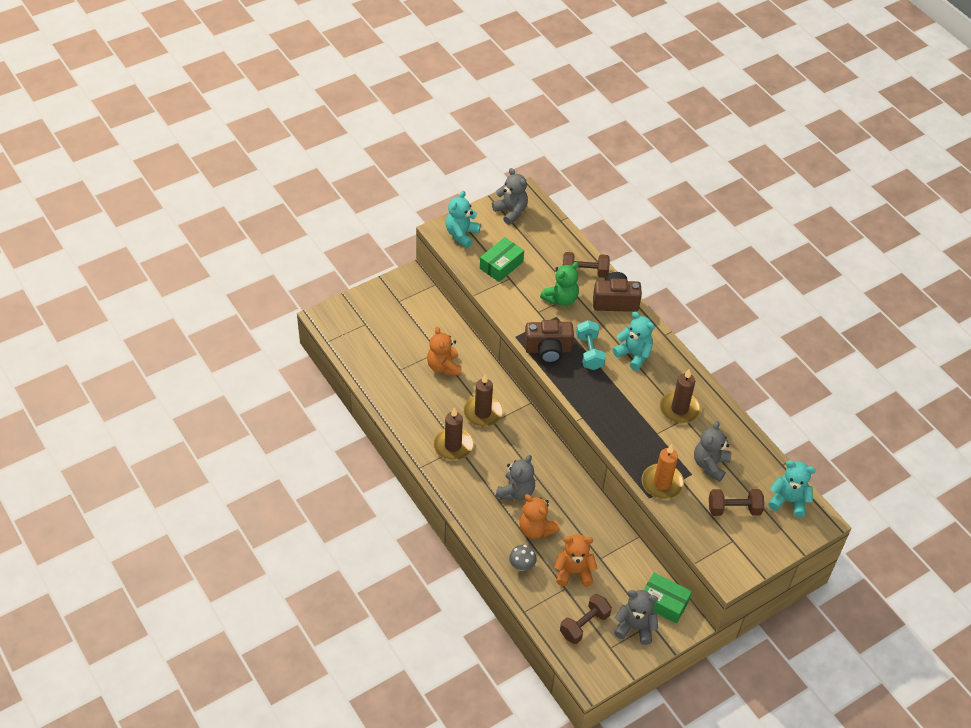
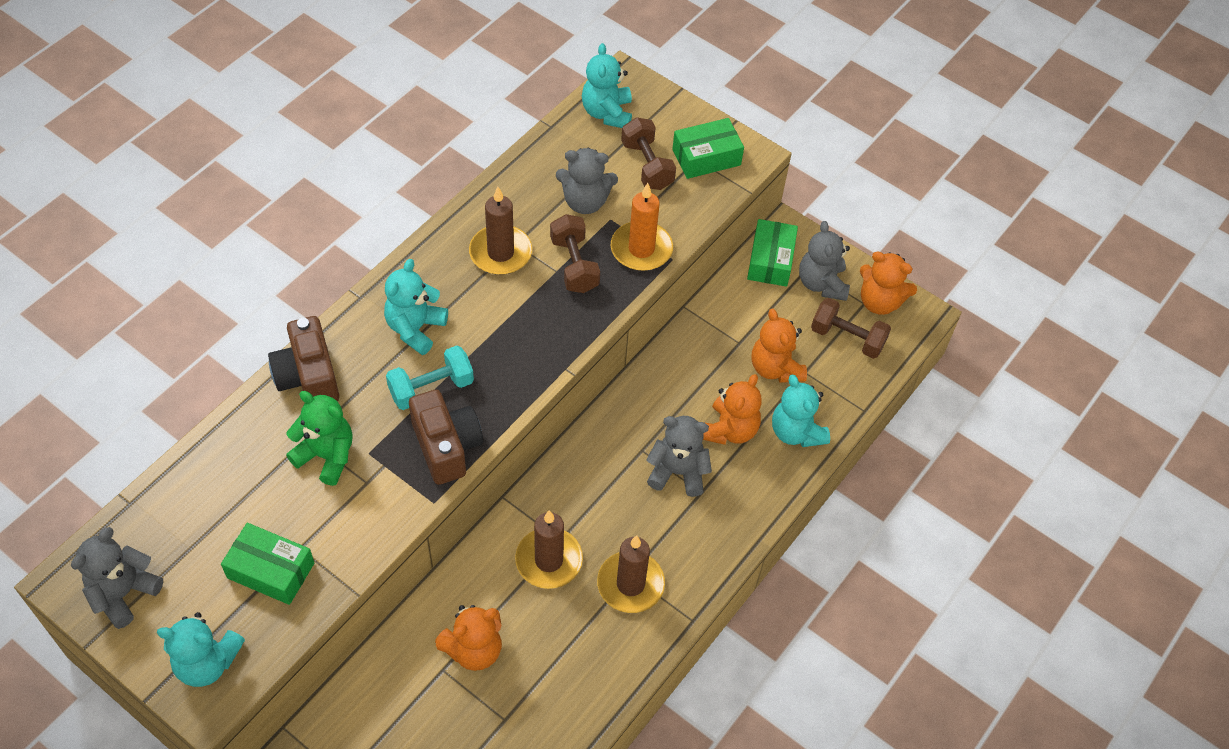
camera: 110 degrees left, 5 degrees up
grey mushroom [509,545,537,571] -> turquoise teddy bear [772,375,830,447]
brown dumbbell [563,252,610,278] -> brown dumbbell moved to [550,214,600,293]
none -> green box [672,118,744,179]
none -> orange teddy bear [860,251,917,315]

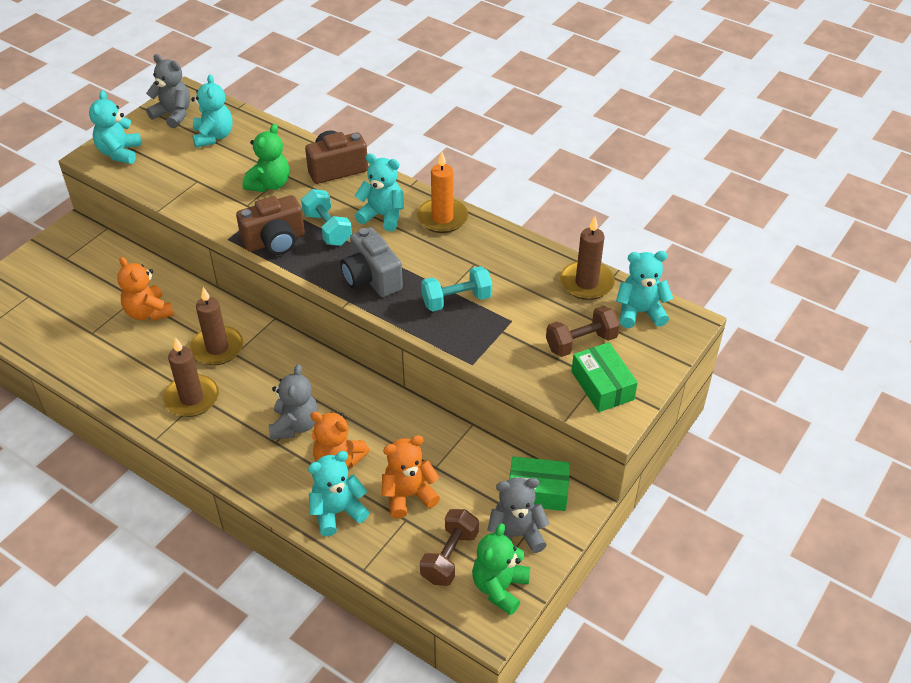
camera: 90 degrees right, 10 degrees down
green box [221,523,314,605] -> none
brown candle [469,187,532,275] -> brown candle moved to [560,216,615,300]
brown dumbbell [550,214,600,293] -> turquoise dumbbell [421,266,492,311]
grey teddy bear [556,148,618,214] -> none
orange candle [611,183,673,271] -> orange candle moved to [417,151,468,233]
orange teddy bear [860,251,917,315] -> green teddy bear [472,523,530,615]
none -> turquoise teddy bear [191,74,233,148]
none -> grey camera [341,227,403,297]

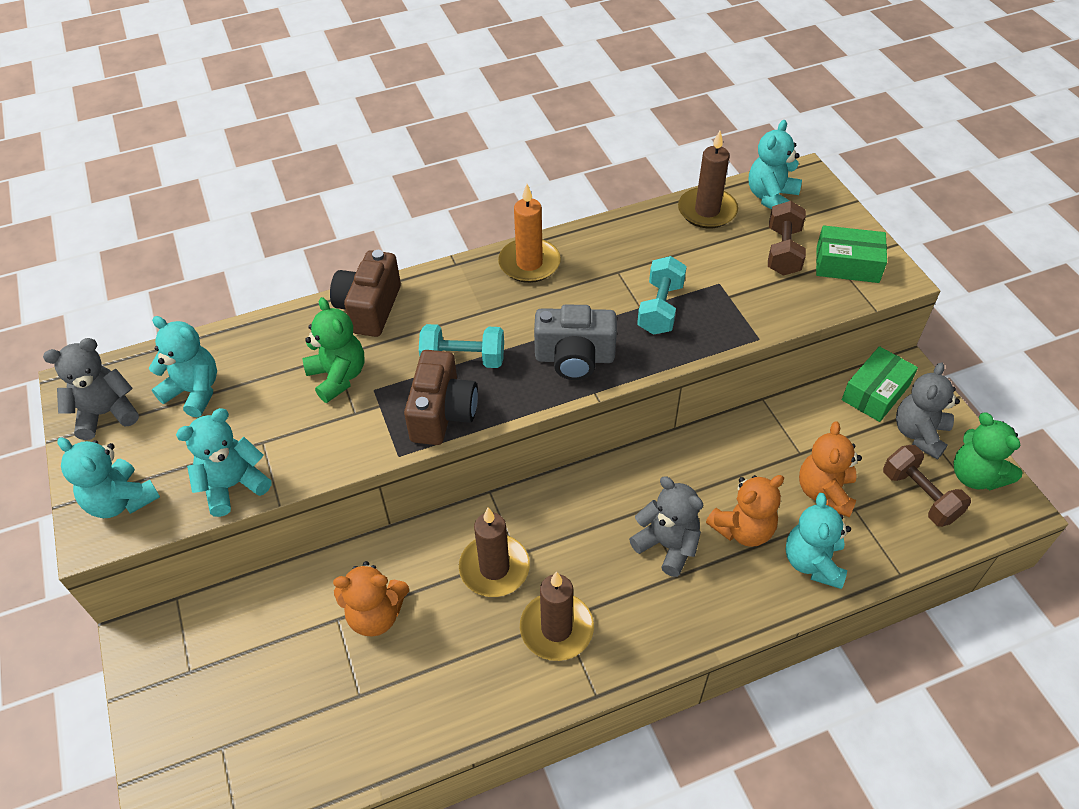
camera: 55 degrees left, 5 degrees up
turquoise teddy bear [355,153,404,231] -> turquoise teddy bear moved to [176,408,272,517]

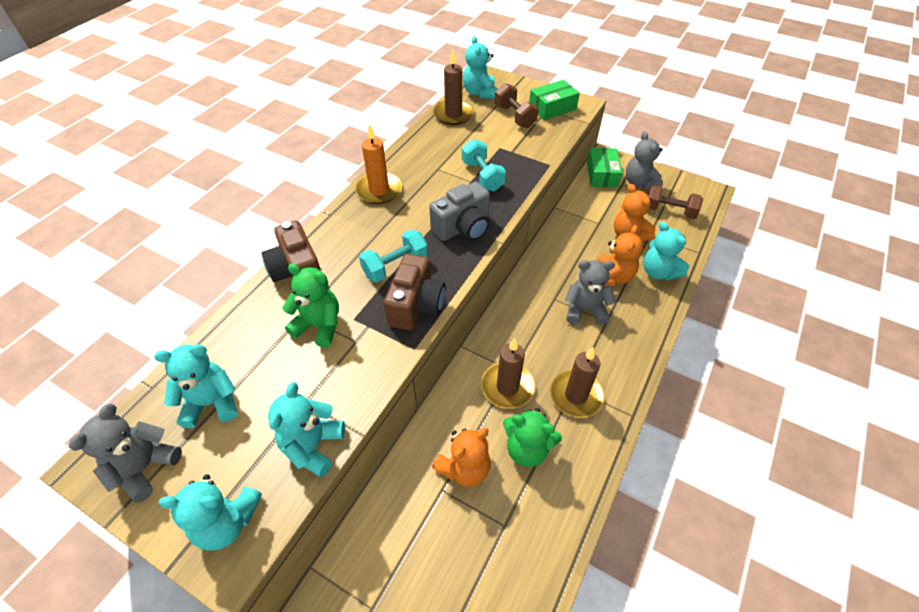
camera: 40 degrees left, 0 degrees up
brown camera [404,350,478,445] -> brown camera turned 45 degrees clockwise [384,254,446,330]
green teddy bear [953,412,1023,490] -> green teddy bear moved to [503,408,562,467]

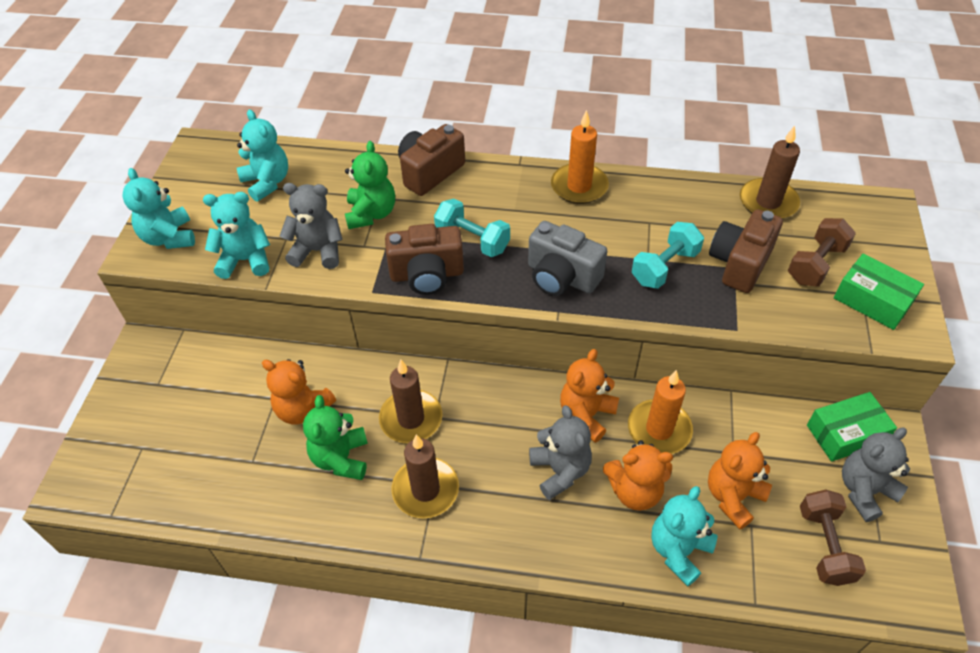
camera: 70 degrees right, 0 degrees up
grey teddy bear [69,404,182,503] -> grey teddy bear moved to [280,183,343,269]
turquoise teddy bear [463,36,498,99] -> none
none -> orange teddy bear [560,349,619,443]
none -> orange candle [628,370,693,454]
none -> brown camera [709,209,783,293]

